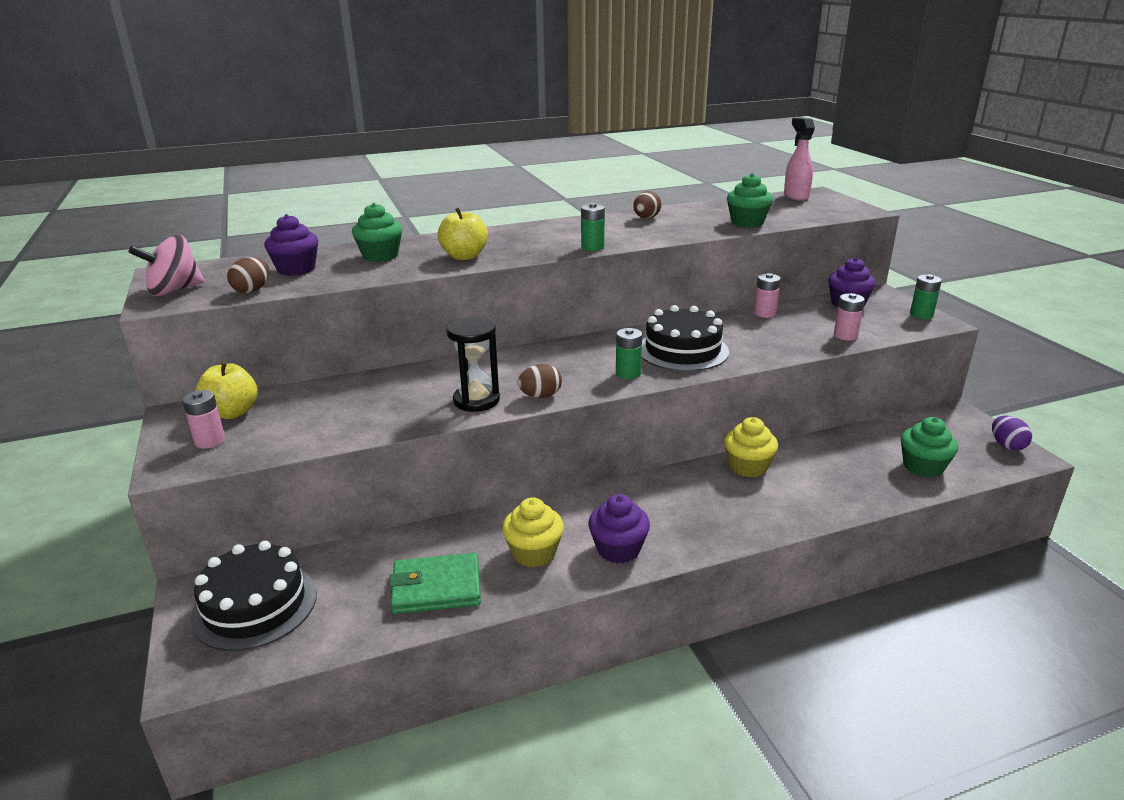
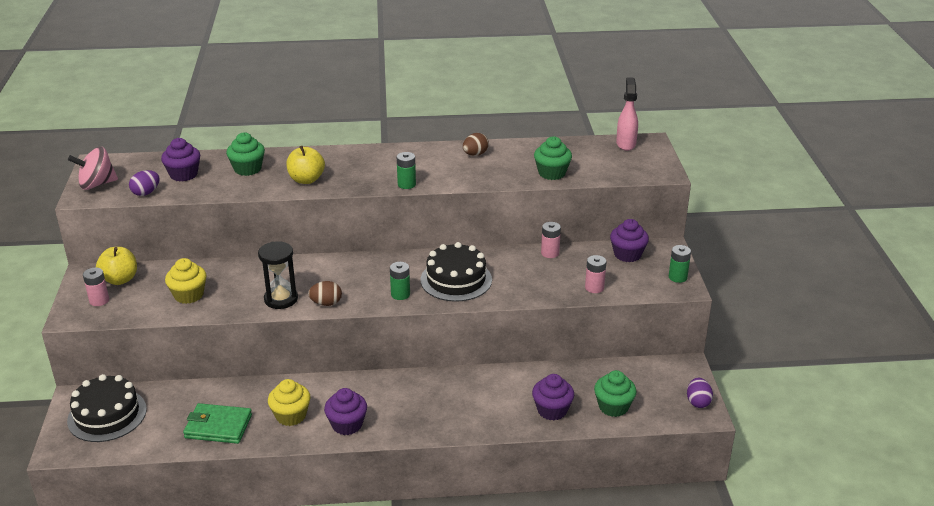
camera: 15 degrees right, 5 degrees up
brown egg [227,257,270,293] -> purple egg [129,170,160,196]
yellow cupcake [724,417,778,477] -> yellow cupcake moved to [165,258,207,304]
none -> purple cupcake [532,374,574,420]

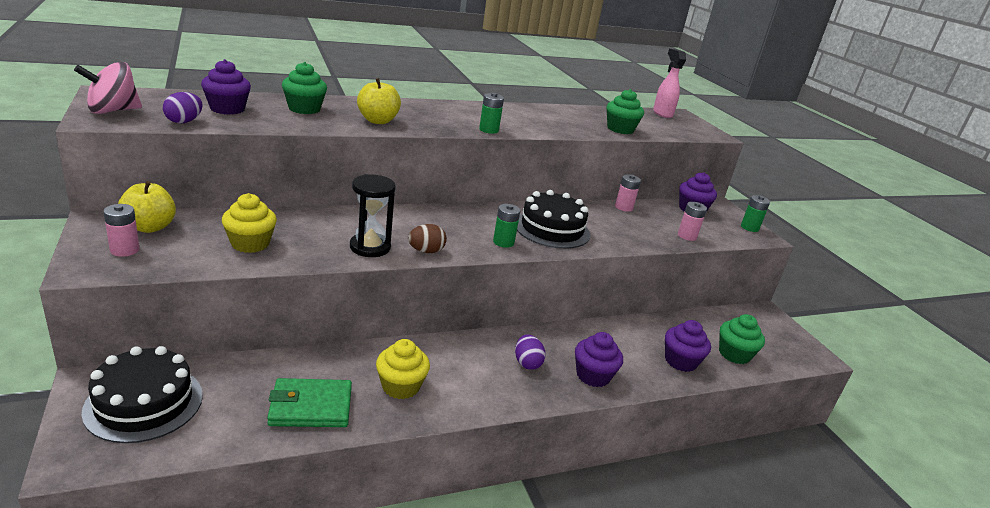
camera: 20 degrees left, 5 degrees down
purple cupcake [324,388,367,435] -> purple cupcake moved to [575,332,623,387]
brown egg [463,133,489,156] -> none
purple egg [687,378,713,408] -> purple egg moved to [515,335,546,370]

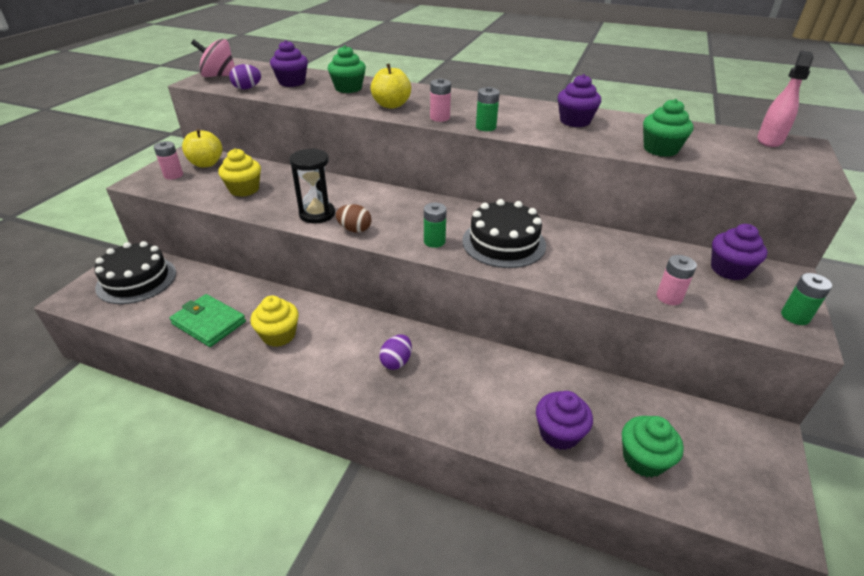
camera: 45 degrees right, 10 degrees up
purple cupcake [575,332,623,387] -> purple cupcake moved to [558,74,601,127]
pink battery [615,175,641,212] -> pink battery moved to [430,78,451,122]

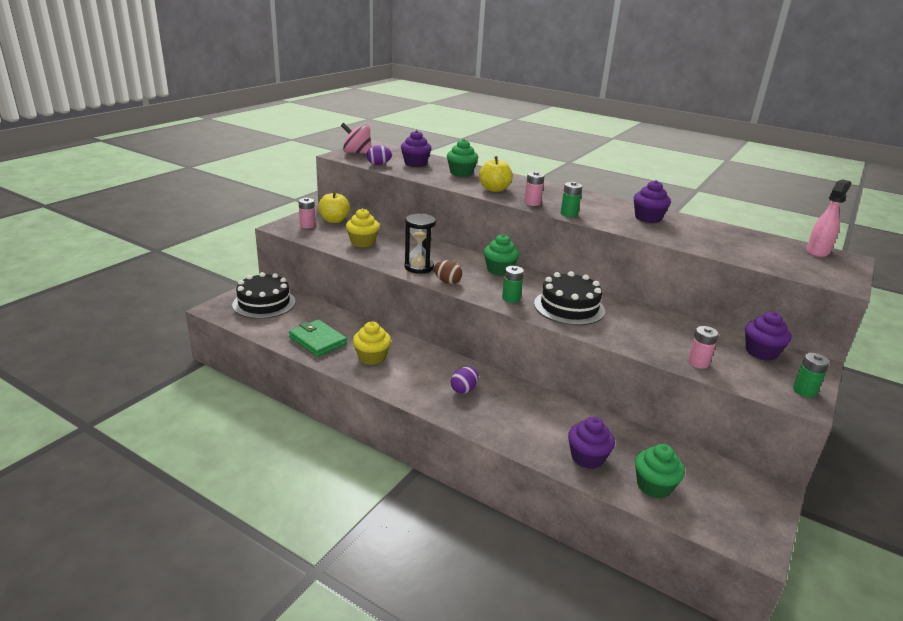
camera: 10 degrees right, 10 degrees down
green cupcake [643,99,694,157] -> green cupcake moved to [484,234,519,275]

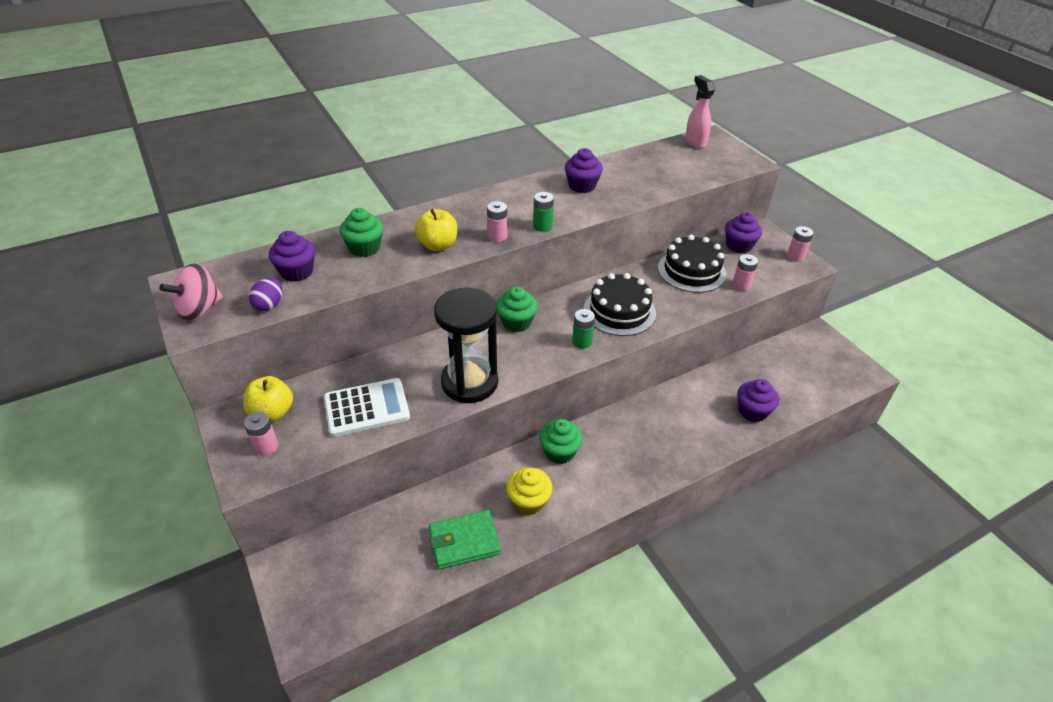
camera: 60 degrees left, 15 degrees up
black cake [232,272,296,319] -> black cake moved to [658,235,726,293]
yellow cupcake [346,208,380,248] -> white calculator [324,378,410,437]
black hourglass [404,214,436,274] -> black hourglass [434,287,498,403], size x1.54
brown egg [434,260,462,284] -> none
purple egg [451,367,479,394] -> none
green cupcake [635,444,685,499] -> green cupcake moved to [539,419,583,464]
green battery [793,353,830,398] -> pink battery [787,226,814,262]

